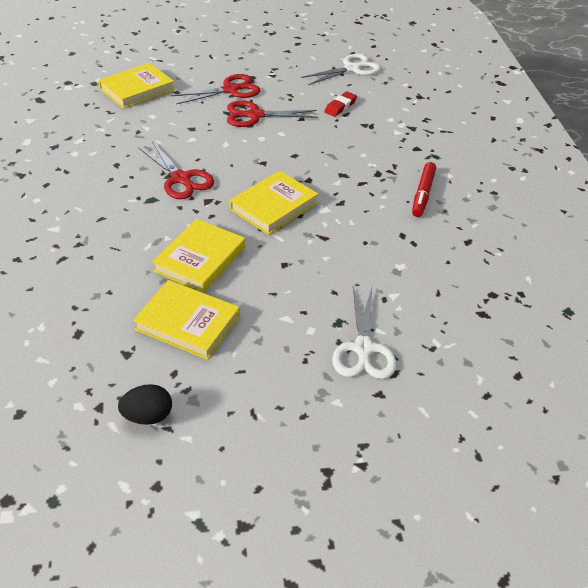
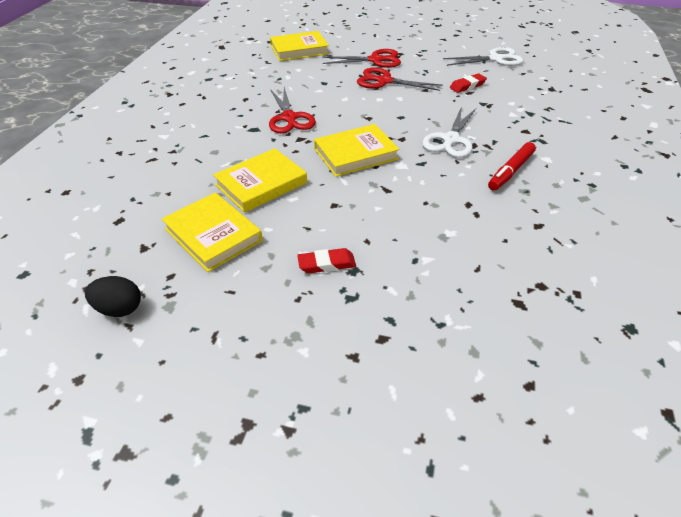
camera: 25 degrees right, 0 degrees up
white scissors [332,287,396,379] -> white scissors moved to [422,106,476,158]
none -> red eraser [297,248,356,274]

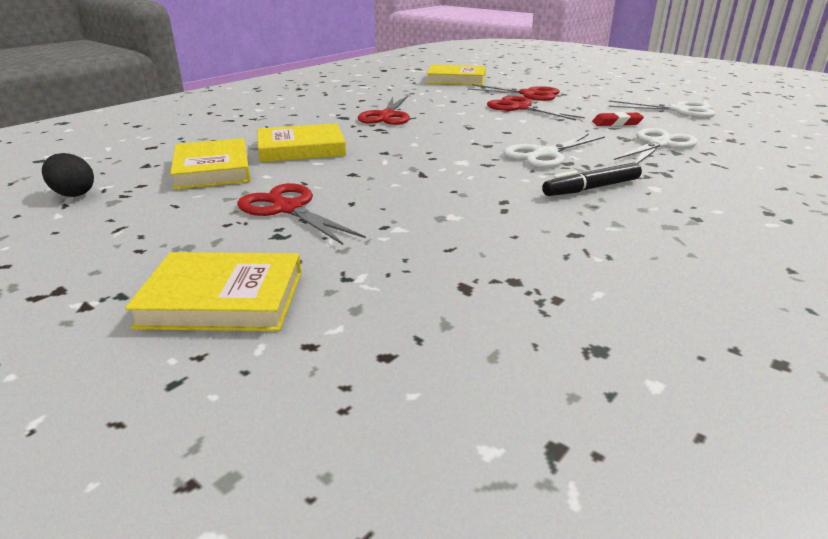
camera: 25 degrees right, 15 degrees down
red eraser [297,248,356,274] -> red scissors [237,183,366,245]
yellow book [314,124,399,177] -> yellow book moved to [125,252,301,331]
red marker [488,142,536,191] -> black marker [542,163,642,196]
none -> white scissors [614,128,698,163]

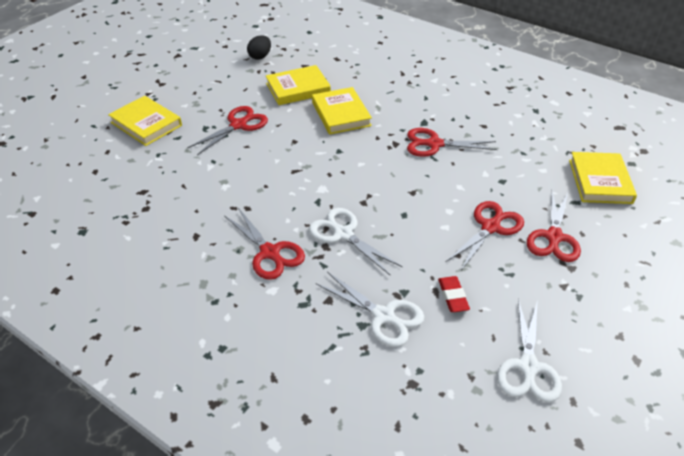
camera: 85 degrees right, 15 degrees up
yellow book [125,252,301,331] -> yellow book turned 45 degrees counterclockwise [108,96,182,146]
black marker [542,163,642,196] -> red scissors [225,208,305,280]

